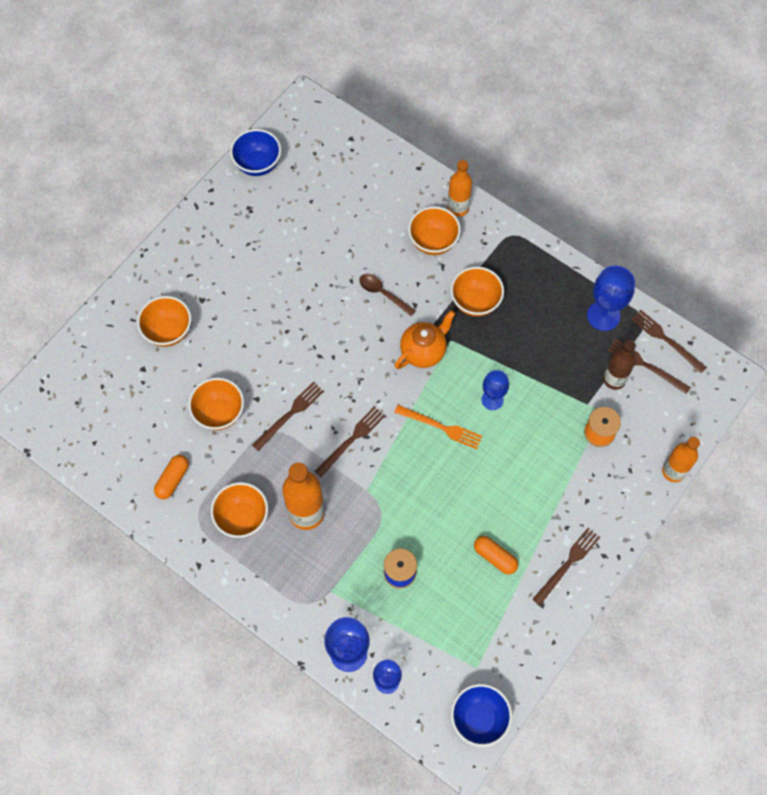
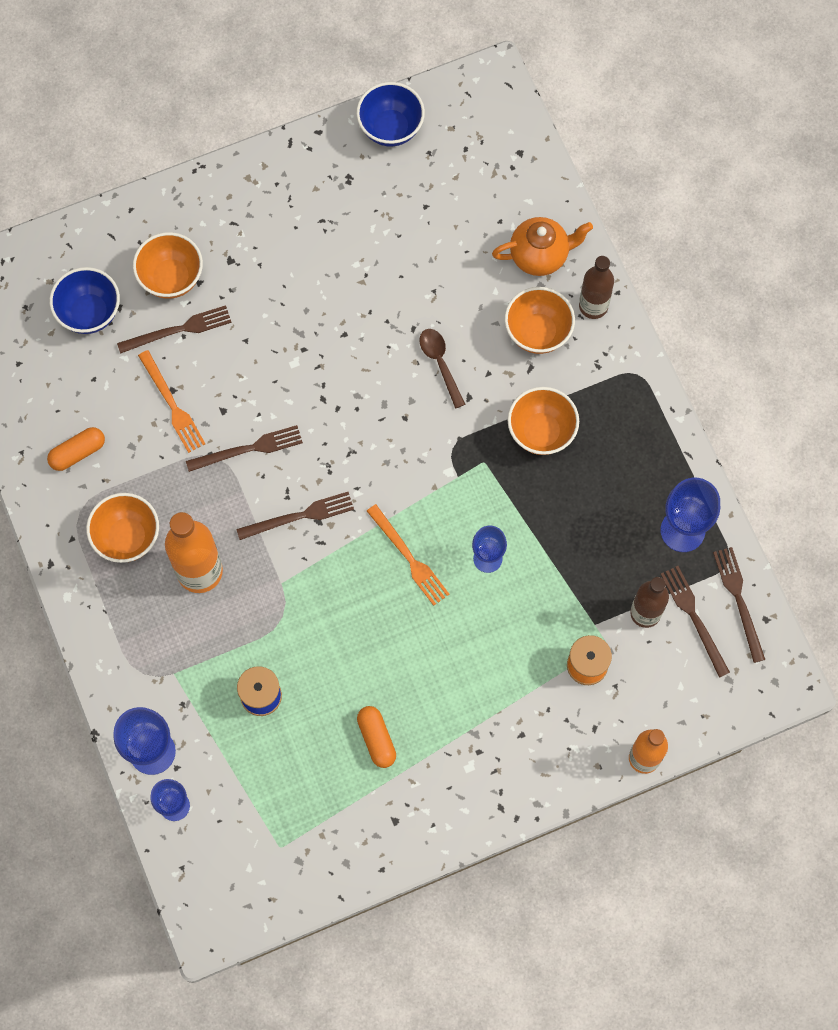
camera: 30 degrees right, 5 degrees up
orange bowl [188,378,244,430] -> orange fork [138,350,205,453]
orange teapot [395,310,455,369] -> orange teapot moved to [492,217,593,276]
orange bottle [447,160,472,217] -> brown bottle [579,256,614,319]
blue bowl [451,684,512,747] -> blue bowl moved to [49,267,120,334]
brown fork [532,528,600,605] -> brown fork moved to [117,305,232,354]

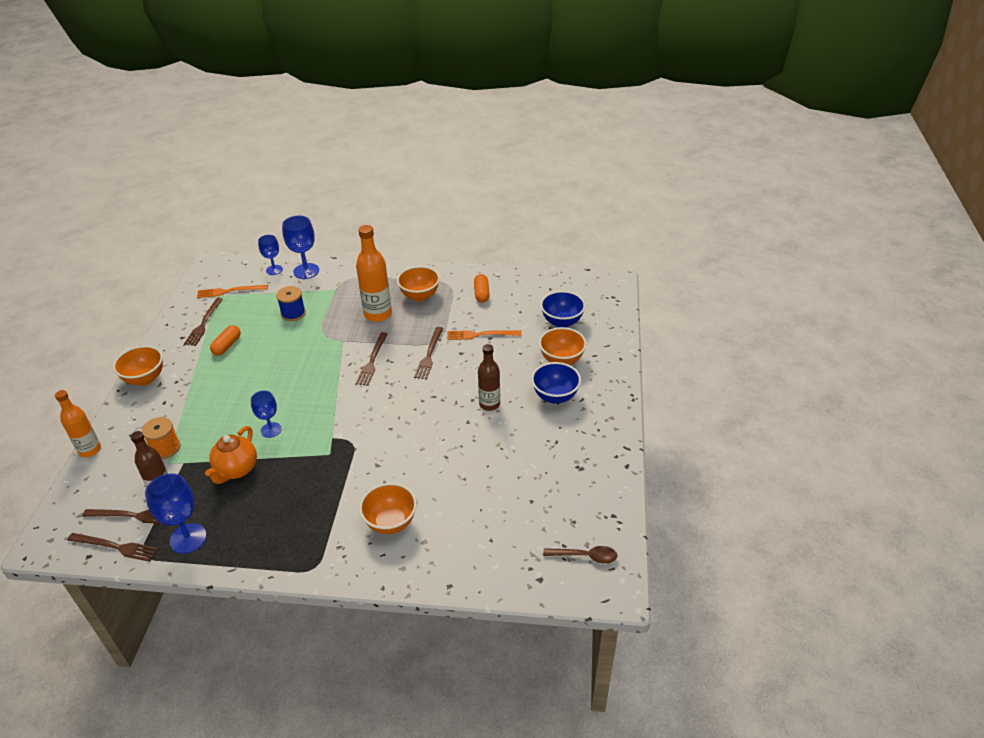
camera: 120 degrees right, 30 degrees down
brown fork [117,305,232,354] -> brown fork moved to [184,298,223,346]
blue bowl [356,82,425,147] -> blue bowl moved to [531,362,581,404]
orange capsule [357,706,396,768] -> orange capsule turned 75 degrees counterclockwise [210,325,241,355]
orange fork [367,504,450,606] -> orange fork moved to [197,285,268,298]
brown spoon [419,329,465,408] -> brown spoon moved to [543,546,618,563]
orange teapot [492,217,593,276] -> orange teapot moved to [205,426,257,484]
orange bowl [508,387,579,455] -> orange bowl moved to [113,346,163,386]
brown bottle [579,256,614,319] -> brown bottle moved to [478,344,500,411]

